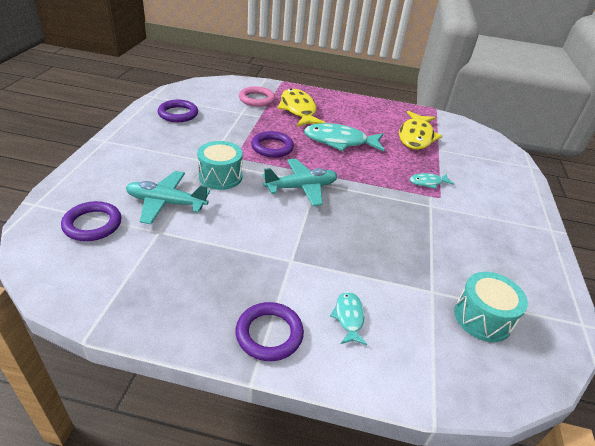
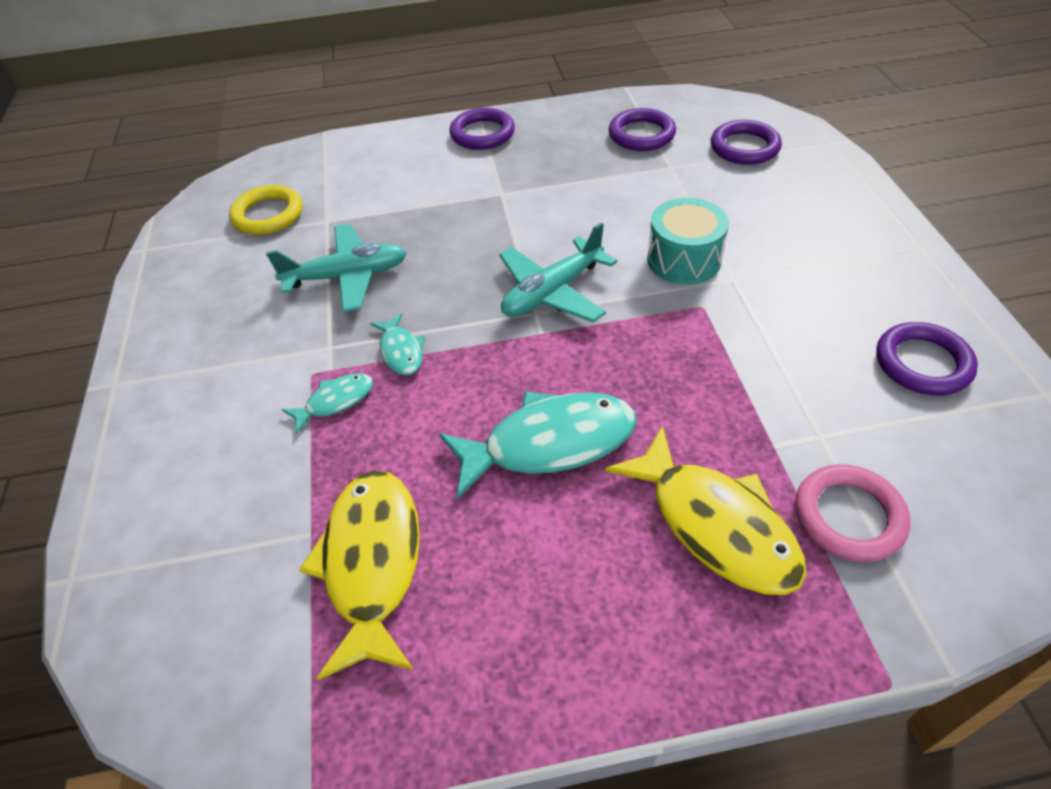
camera: 165 degrees right, 10 degrees up
turquoise plane [126,171,210,224] -> turquoise plane moved to [266,224,407,312]
purple ring [251,131,294,158] -> purple ring moved to [609,108,676,151]
turquoise fish [330,291,367,345] -> turquoise fish moved to [370,313,425,376]
turquoise drum [454,272,528,342] -> yellow ring [229,185,302,235]

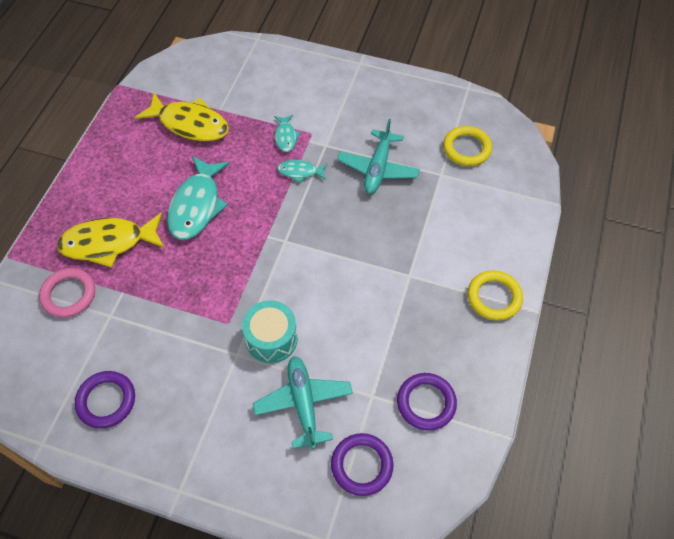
camera: 115 degrees right, 10 degrees up
purple ring [450,108,515,150] -> yellow ring [468,271,523,321]
turquoise plane [499,222,617,322] -> turquoise plane moved to [253,356,353,449]

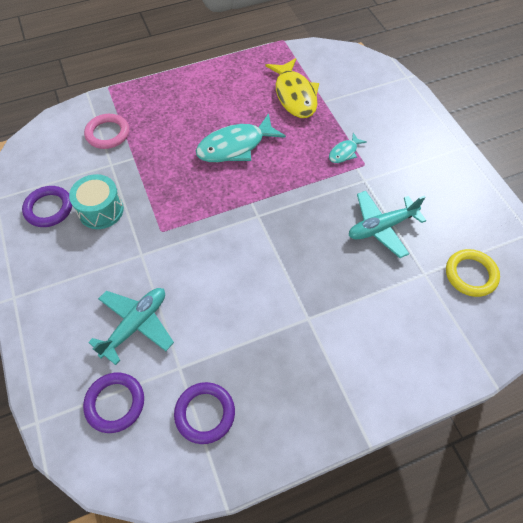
camera: 50 degrees right, 0 degrees up
yellow fish [56,213,165,268] -> none
turquoise drum [242,301,298,363] -> turquoise drum moved to [69,174,124,229]
turquoise fish [277,160,327,183] -> none
yellow ring [468,271,523,321] -> none

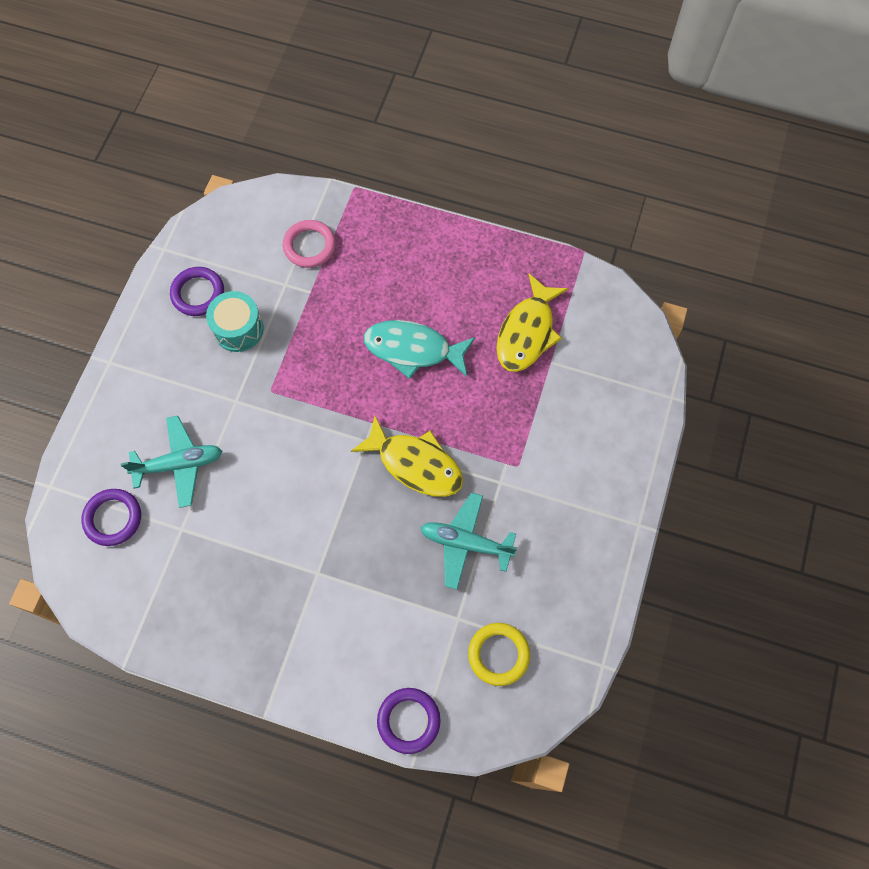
camera: 40 degrees right, 10 degrees up
purple ring [174,382,235,444] -> purple ring moved to [377,688,441,754]
turquoise fish [329,133,367,163] -> none
none -> yellow fish [351,416,463,497]

